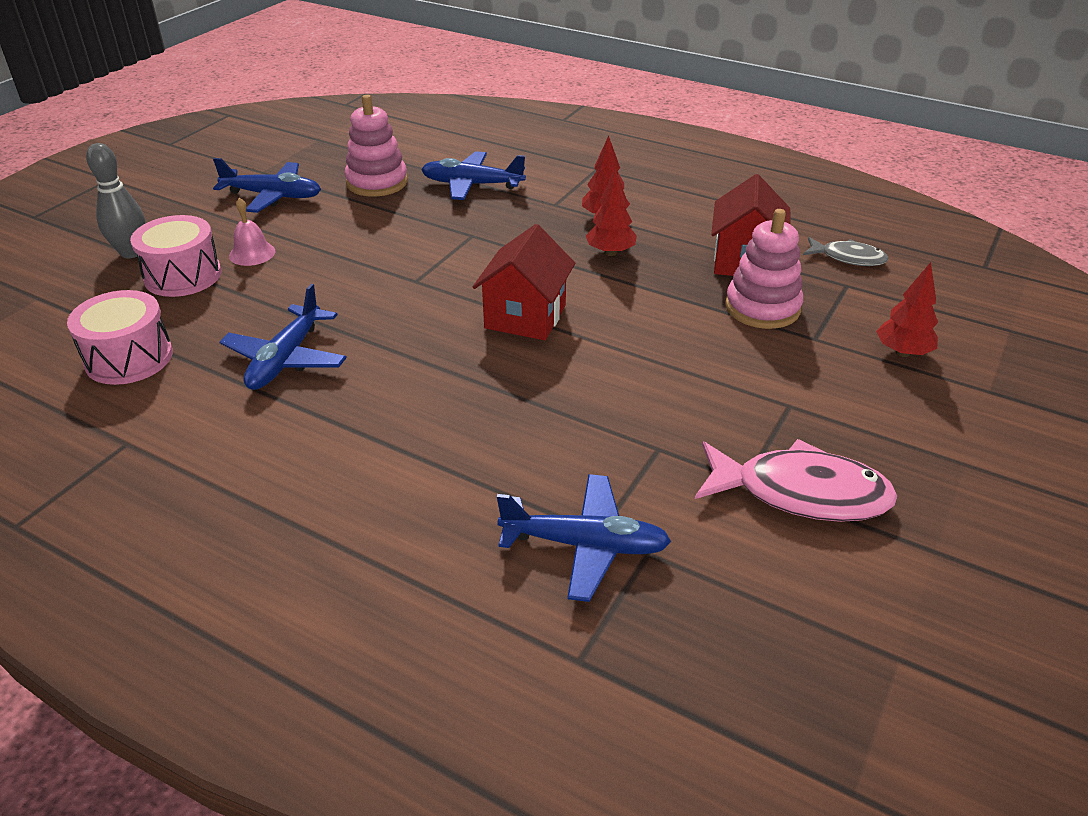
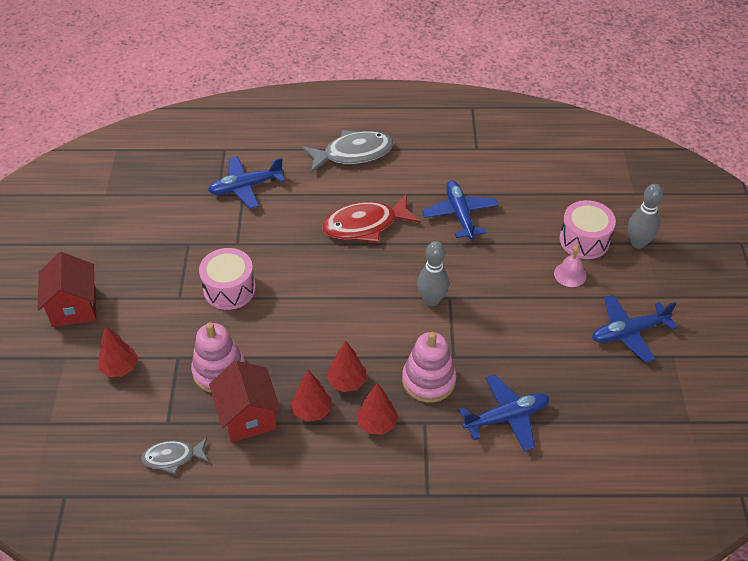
camera: 150 degrees right, 10 degrees up
pink drum [67,290,173,385] -> pink drum moved to [199,248,256,310]
pink stacking toy [345,95,408,197] -> pink stacking toy moved to [402,332,456,403]
red house [473,224,576,340] -> red house moved to [38,252,96,327]
pink fish [695,439,898,522] -> none
none -> red tree [291,370,331,422]
none -> grey fish [302,130,394,173]
none -> red fish [322,194,420,243]
none -> grey bowling pin [417,241,449,306]

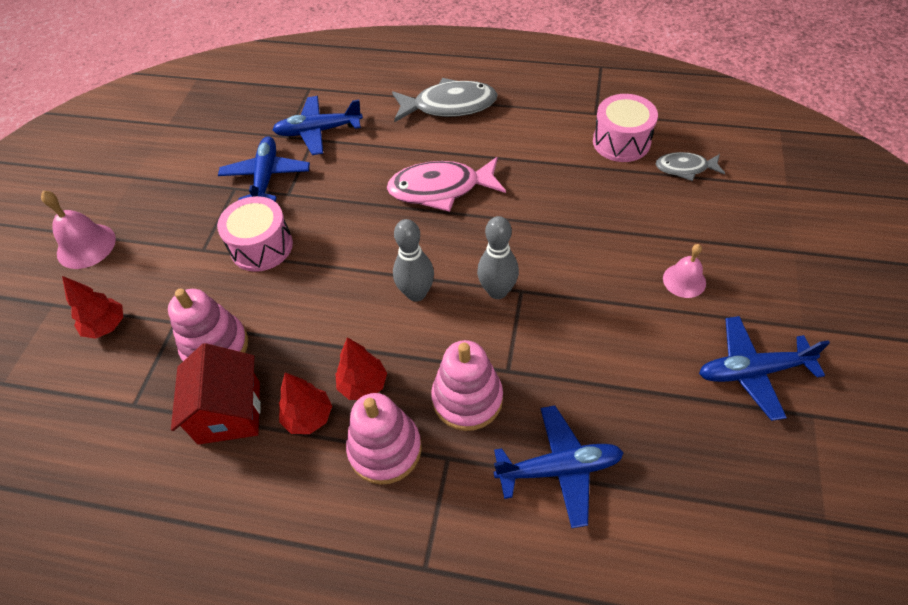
camera: 15 degrees right, 5 degrees up
red house [38,252,96,327] -> pink bell [41,191,116,269]
grey fish [141,438,209,474] -> grey fish moved to [656,152,725,181]
red fish [322,194,420,243] -> pink fish [387,157,506,212]
red tree [357,383,398,434] -> pink stacking toy [346,393,422,485]
blue plane [422,180,499,239] -> blue plane moved to [218,136,310,202]
pink drum [559,200,616,259] -> pink drum moved to [593,94,658,162]
grey bowling pin [628,184,663,249] -> grey bowling pin moved to [393,219,434,302]

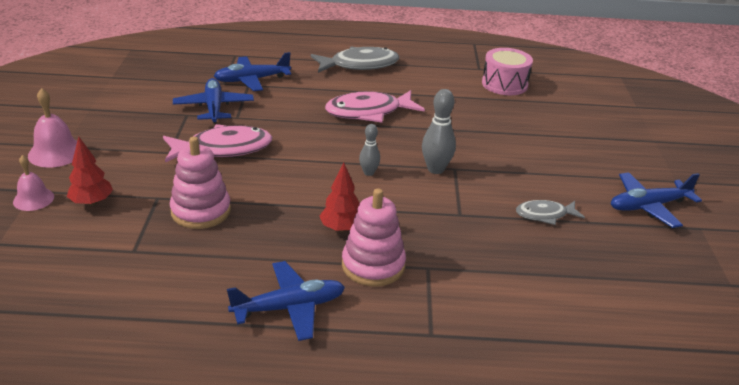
camera: 15 degrees left, 20 degrees down
red house [171,343,261,445] -> none
pink drum [217,196,293,272] -> pink fish [163,124,272,163]
red tree [279,372,332,434] -> none
grey bowling pin [393,219,434,302] -> grey bowling pin [359,124,380,176], size x0.62
pink stacking toy [431,340,503,431] -> none
blue plane [494,406,624,528] -> blue plane moved to [227,261,345,341]
grey fish [656,152,725,181] -> grey fish moved to [516,200,585,225]
pink bell [663,244,706,298] -> pink bell moved to [13,155,54,211]

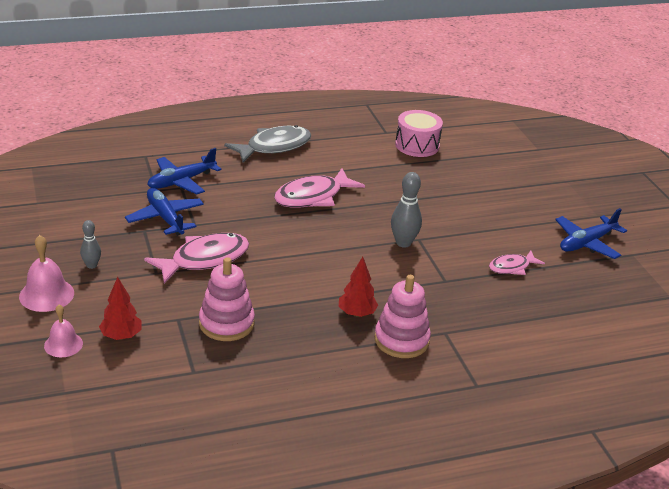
camera: 20 degrees left, 0 degrees up
blue plane [227,261,345,341] -> none
grey bowling pin [359,124,380,176] -> grey bowling pin moved to [80,220,101,269]
grey fish [516,200,585,225] -> pink fish [489,251,545,275]

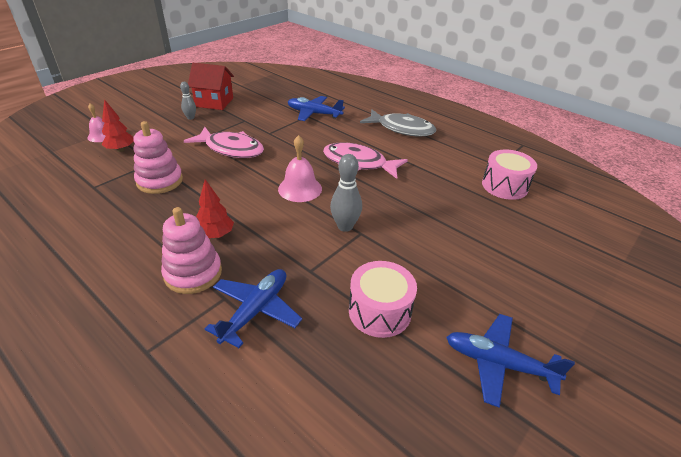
camera: 60 degrees right, 5 degrees up
pink bell [19,235,74,312] -> pink bell moved to [278,135,322,202]
blue plane [125,188,204,236] -> blue plane moved to [205,269,302,348]
pink fish [489,251,545,275] -> pink drum [349,261,417,338]
none -> red house [188,63,234,110]

